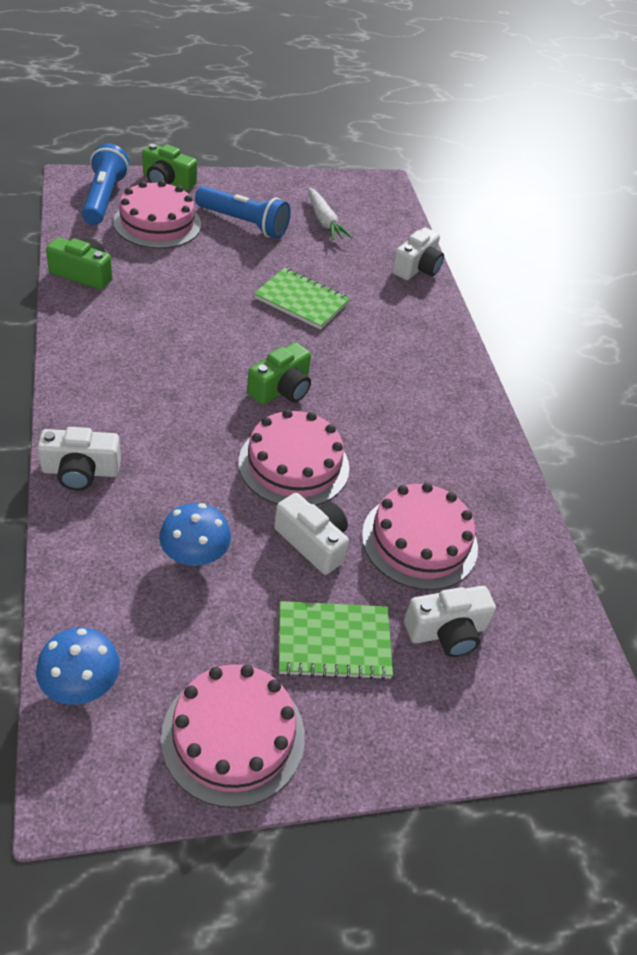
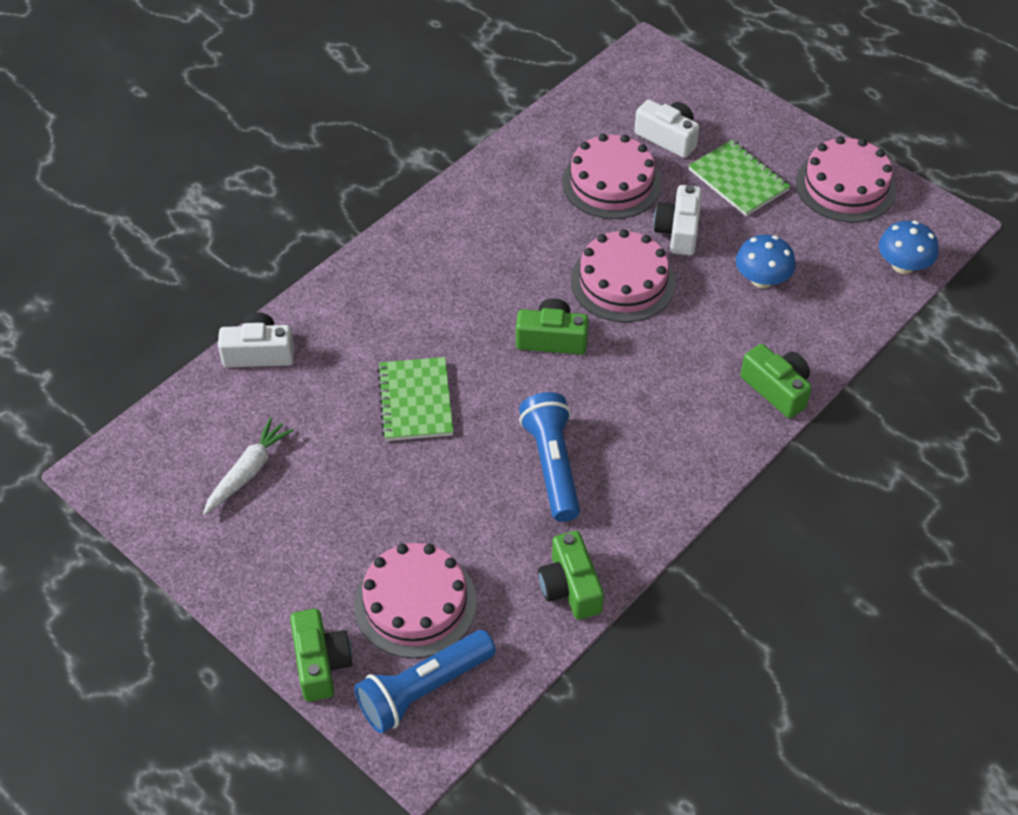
camera: 120 degrees left, 5 degrees up
white camera [37,427,121,491] -> green camera [740,344,812,418]
blue flashlight [195,186,291,239] -> blue flashlight moved to [519,392,580,522]

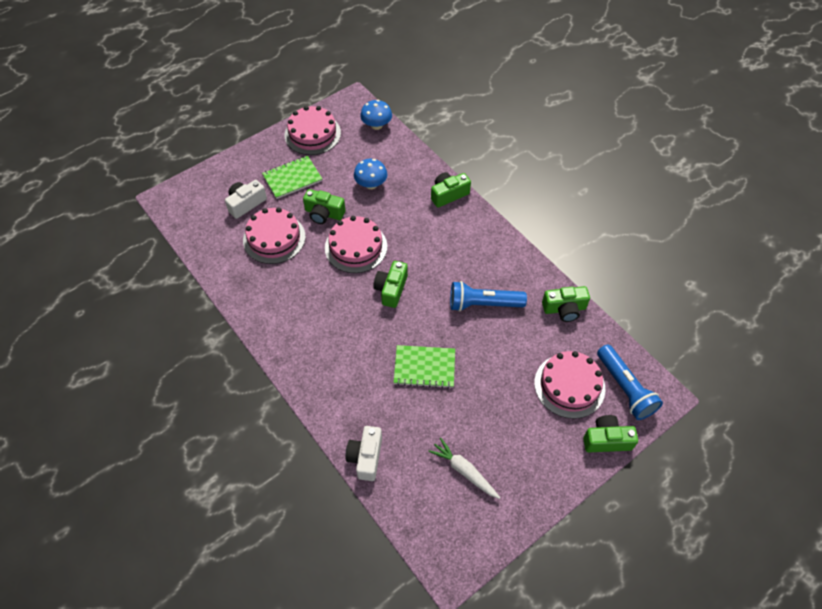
camera: 80 degrees left, 5 degrees up
white camera [654,185,702,256] -> green camera [303,189,345,224]

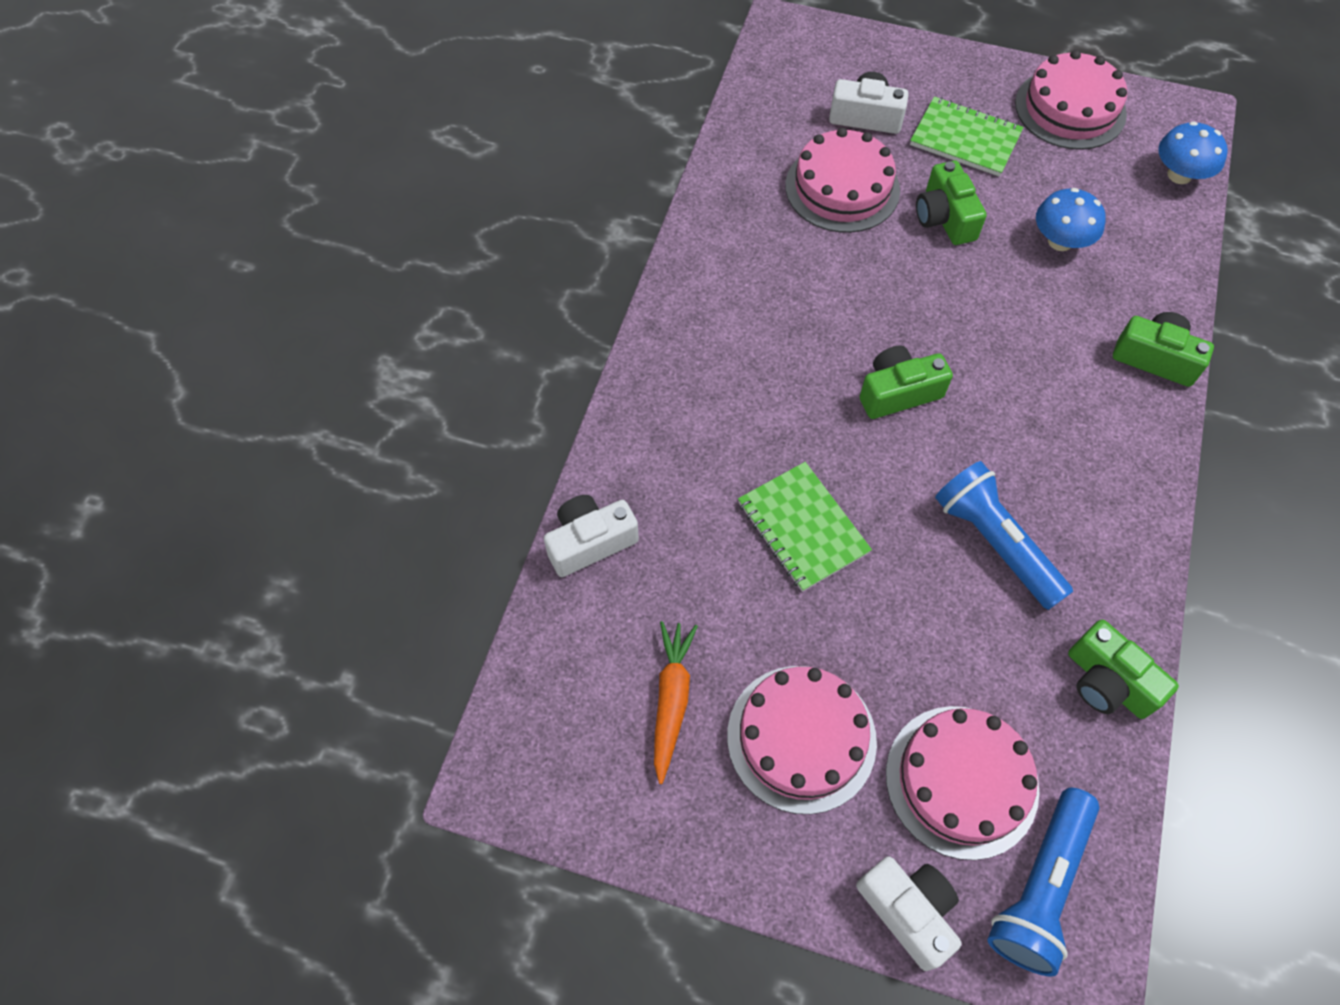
camera: 55 degrees right, 5 degrees up
pink cake [325,216,387,273] -> pink cake moved to [727,666,877,814]
white carrot [428,437,500,499] -> orange carrot [654,621,698,784]
green camera [583,415,638,452] -> white camera [856,856,962,971]

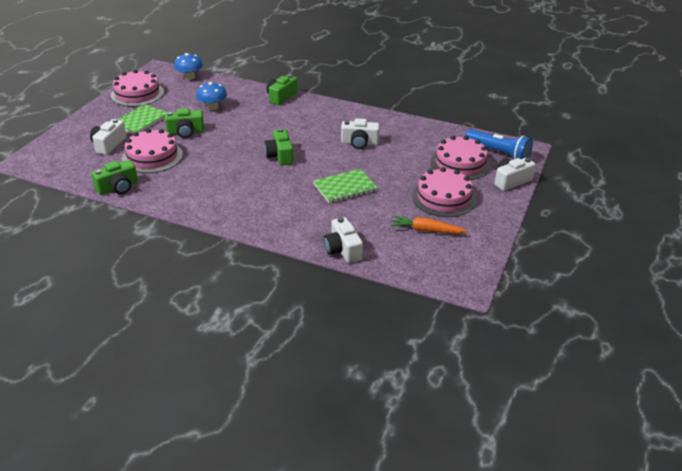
camera: 85 degrees left, 25 degrees down
blue flashlight [935,461,1073,610] -> white camera [341,119,380,149]
green camera [1068,620,1179,719] -> green camera moved to [91,160,138,195]

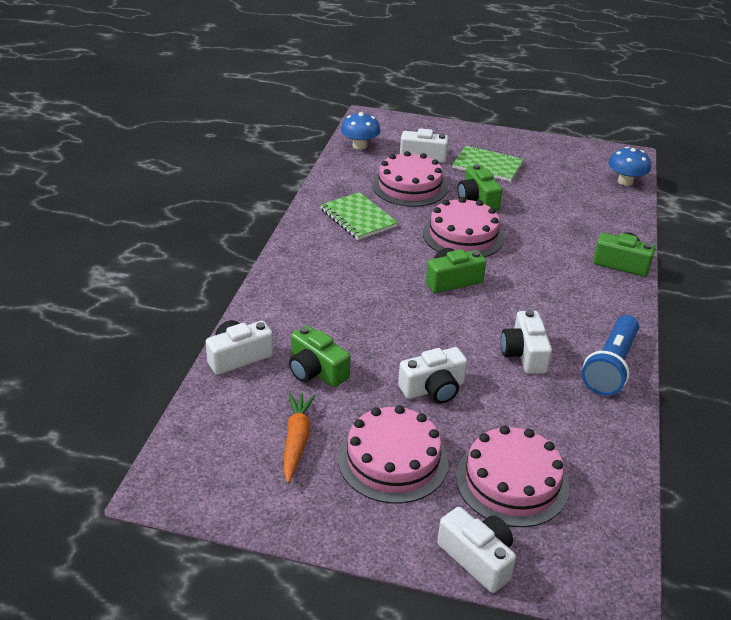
camera: 80 degrees right, 0 degrees up
green camera [91,160,138,195] -> green camera moved to [289,325,350,387]
pink cake [110,70,164,107] -> pink cake moved to [423,197,504,257]
blue mushroom [196,82,227,110] -> blue mushroom moved to [341,112,380,150]
green notebook [313,169,378,203] -> green notebook moved to [320,192,398,240]
blue flashlight [465,129,533,159] -> blue flashlight moved to [582,315,639,396]
none -> white camera [398,347,467,404]

